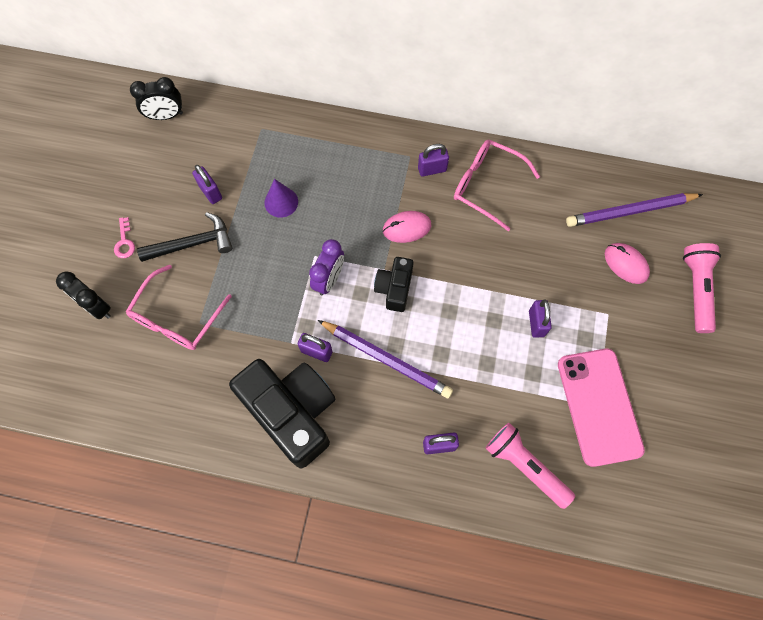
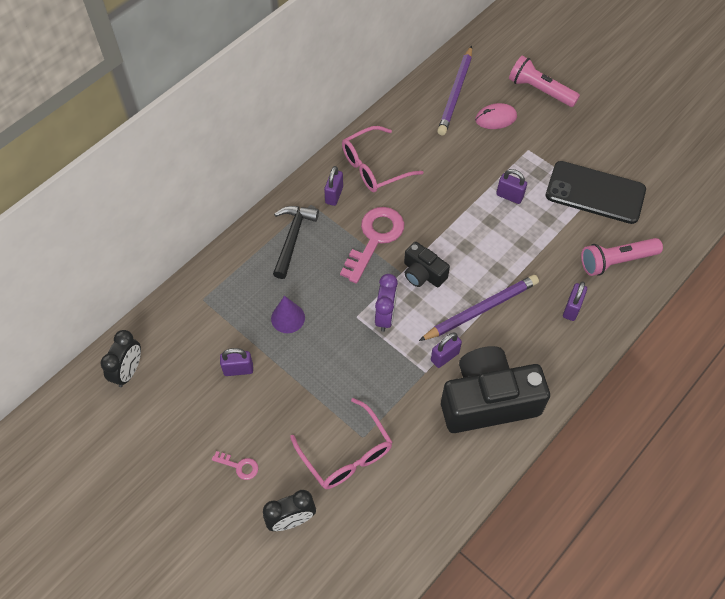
camera: 60 degrees left, 10 degrees down
black hammer [137,212,232,262] -> black hammer moved to [273,206,319,279]
purple clock [309,239,344,295] -> purple clock turned 45 degrees clockwise [375,274,398,332]
pink mouse [383,211,431,243] -> pink key [340,207,404,284]
pink phone [558,349,645,467] -> black phone [546,161,646,224]

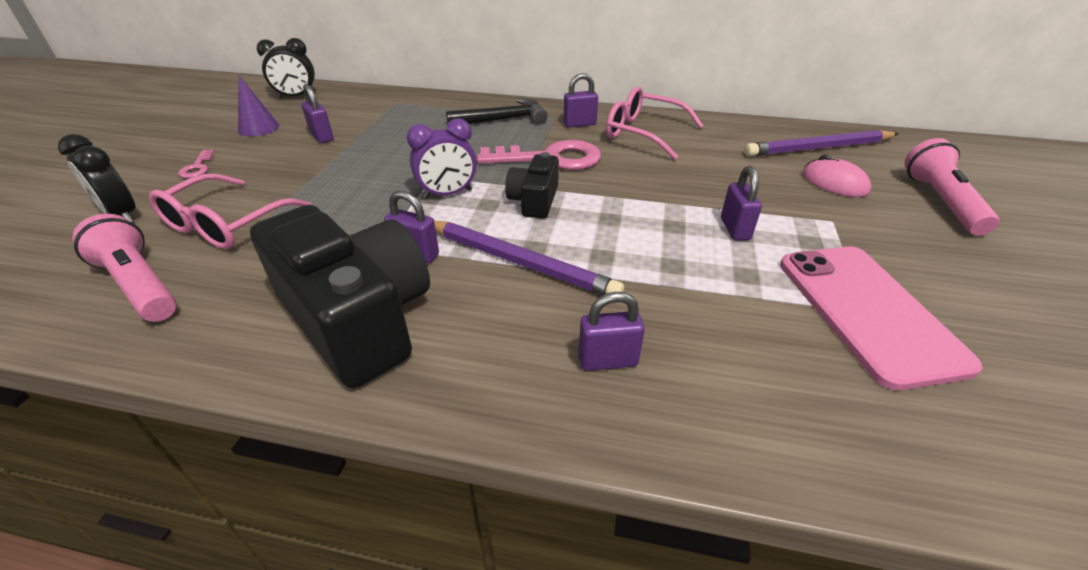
camera: 60 degrees right, 20 degrees down
purple cone [271,296,305,333] -> purple cone moved to [238,76,279,136]
black phone [546,161,646,224] -> pink phone [780,246,983,390]
pink flashlight [581,238,663,276] -> pink flashlight moved to [72,214,176,322]

